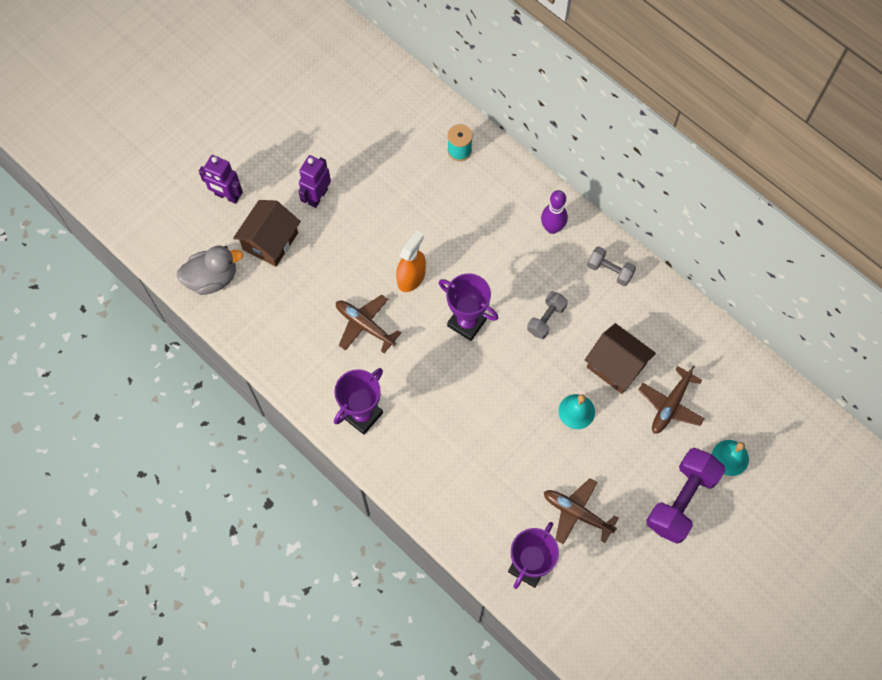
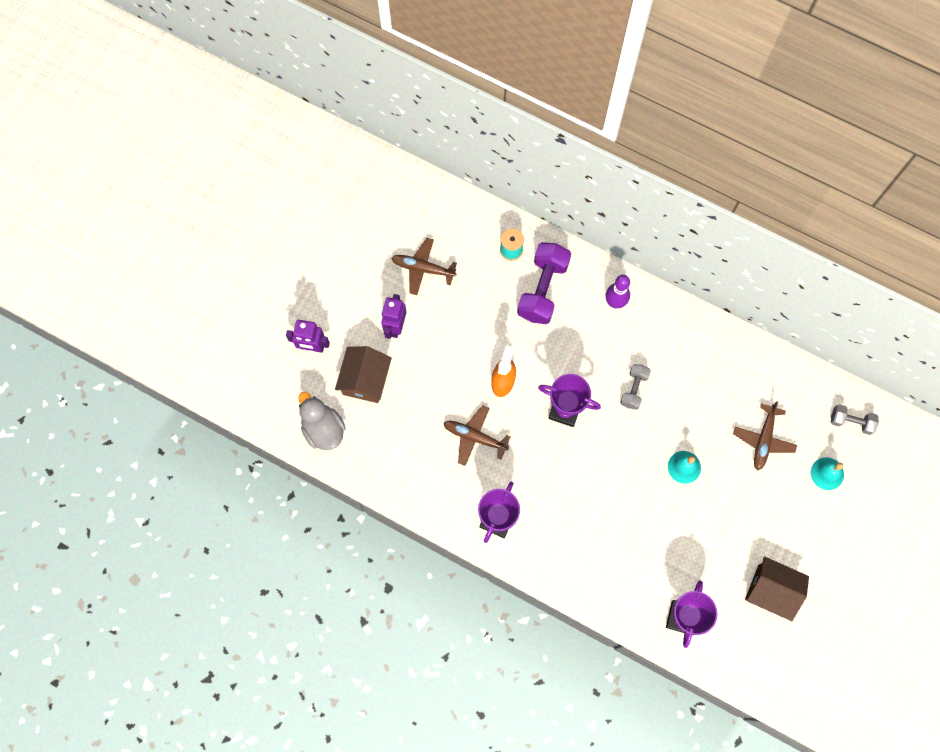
camera: 15 degrees left, 5 degrees up
grey duck [177,246,243,295] -> grey duck turned 90 degrees counterclockwise [299,392,346,450]
brown plane [544,478,619,545] -> brown plane moved to [391,238,457,295]
brown house [585,323,656,394] -> brown house moved to [745,556,809,621]
grey dumbbell [587,246,636,286] -> grey dumbbell moved to [831,404,879,435]
purple dumbbell [646,448,726,544] -> purple dumbbell moved to [517,242,571,324]

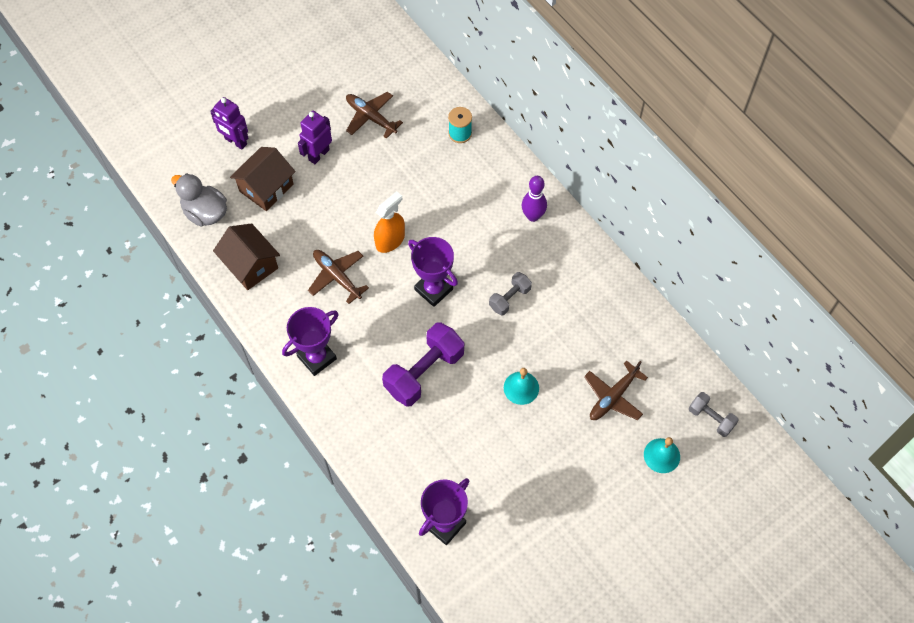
camera: 25 degrees right, 10 degrees down
grey duck [299,392,346,450] -> grey duck turned 45 degrees counterclockwise [171,173,227,226]
purple dumbbell [517,242,571,324] -> purple dumbbell moved to [382,322,464,407]
brown house [745,556,809,621] -> brown house moved to [213,223,280,290]

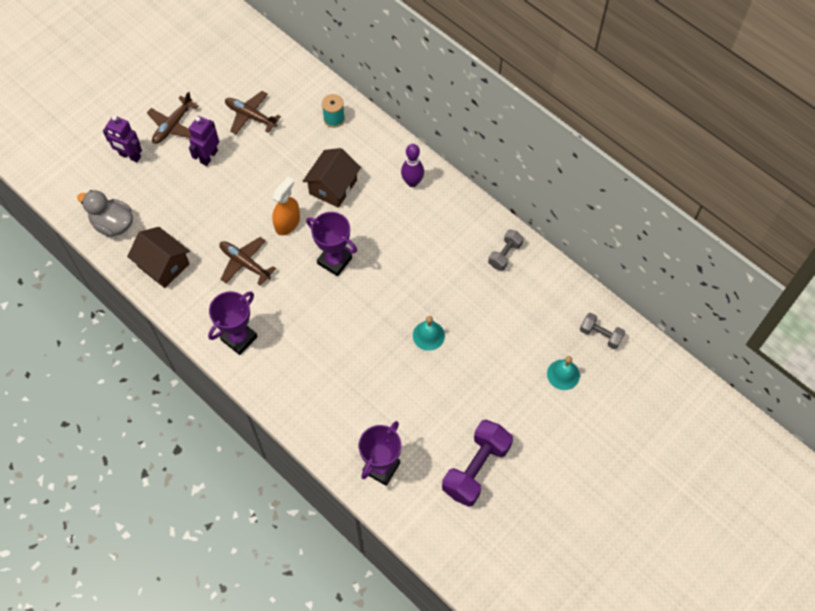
camera: 10 degrees left, 0 degrees up
brown house [230,147,296,211] -> brown house moved to [303,148,361,208]
purple dumbbell [382,322,464,407] -> purple dumbbell moved to [442,420,513,507]
grey dumbbell [489,272,532,315] -> grey dumbbell moved to [488,230,524,271]
brown plane [584,360,648,420] -> brown plane moved to [147,92,199,144]

